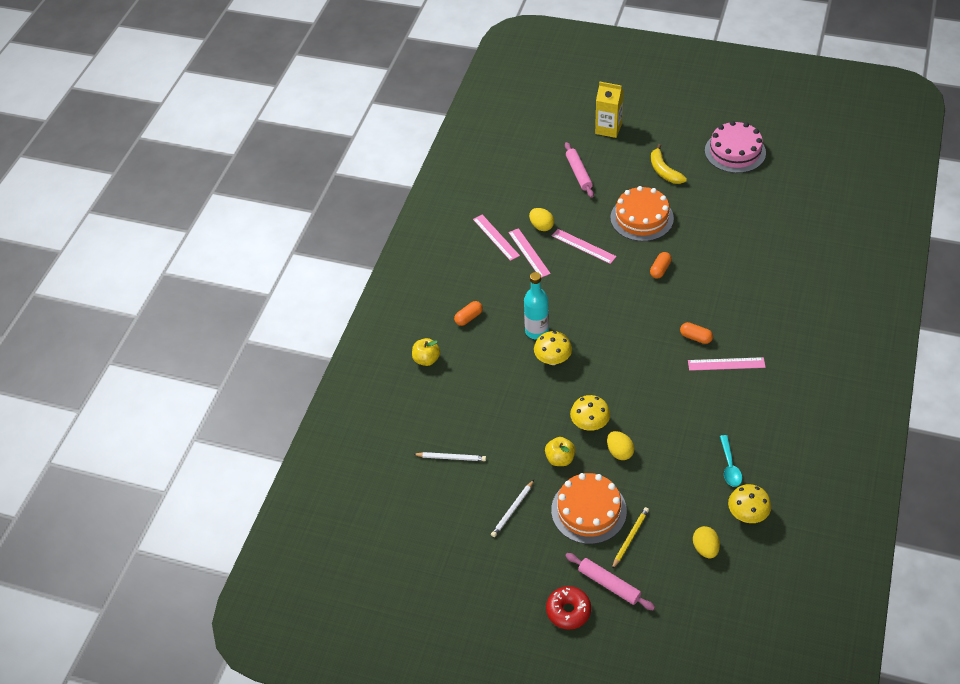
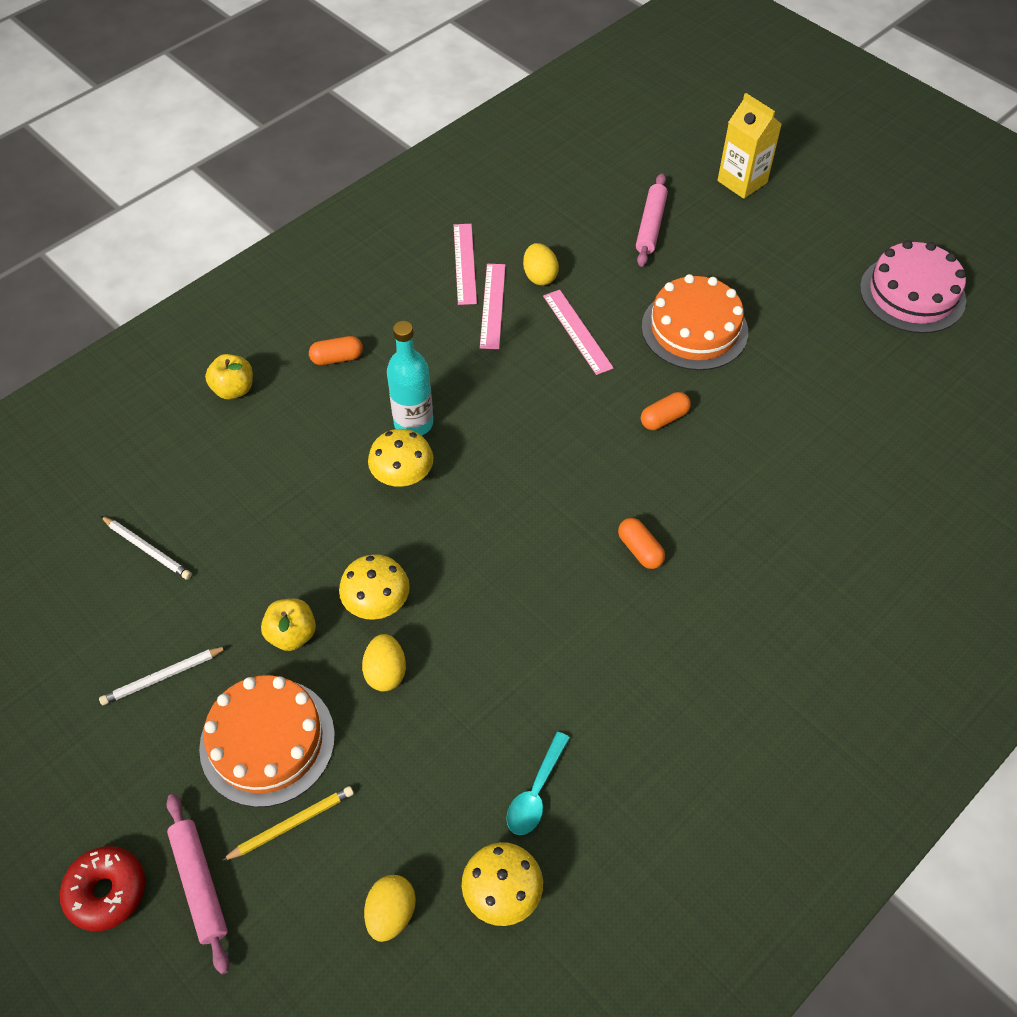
camera: 25 degrees right, 5 degrees up
yellow banana [651,144,687,184] -> none
pink ruler [688,357,766,371] -> none

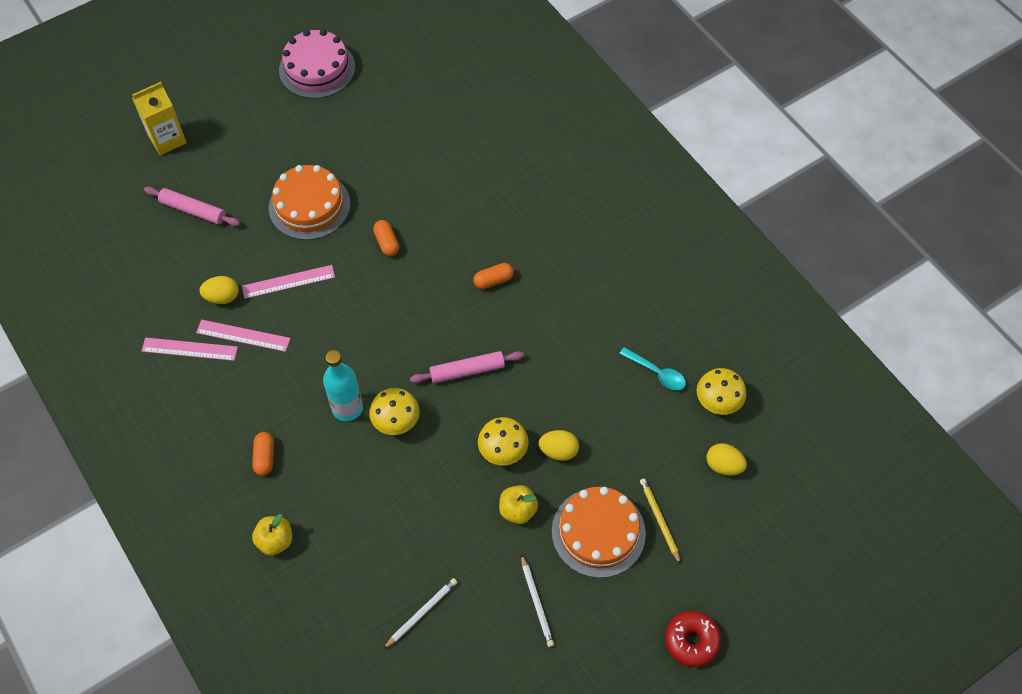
camera: 80 degrees left, 5 degrees up
pink rolling pin [166,794,230,975] -> pink rolling pin moved to [410,351,524,383]

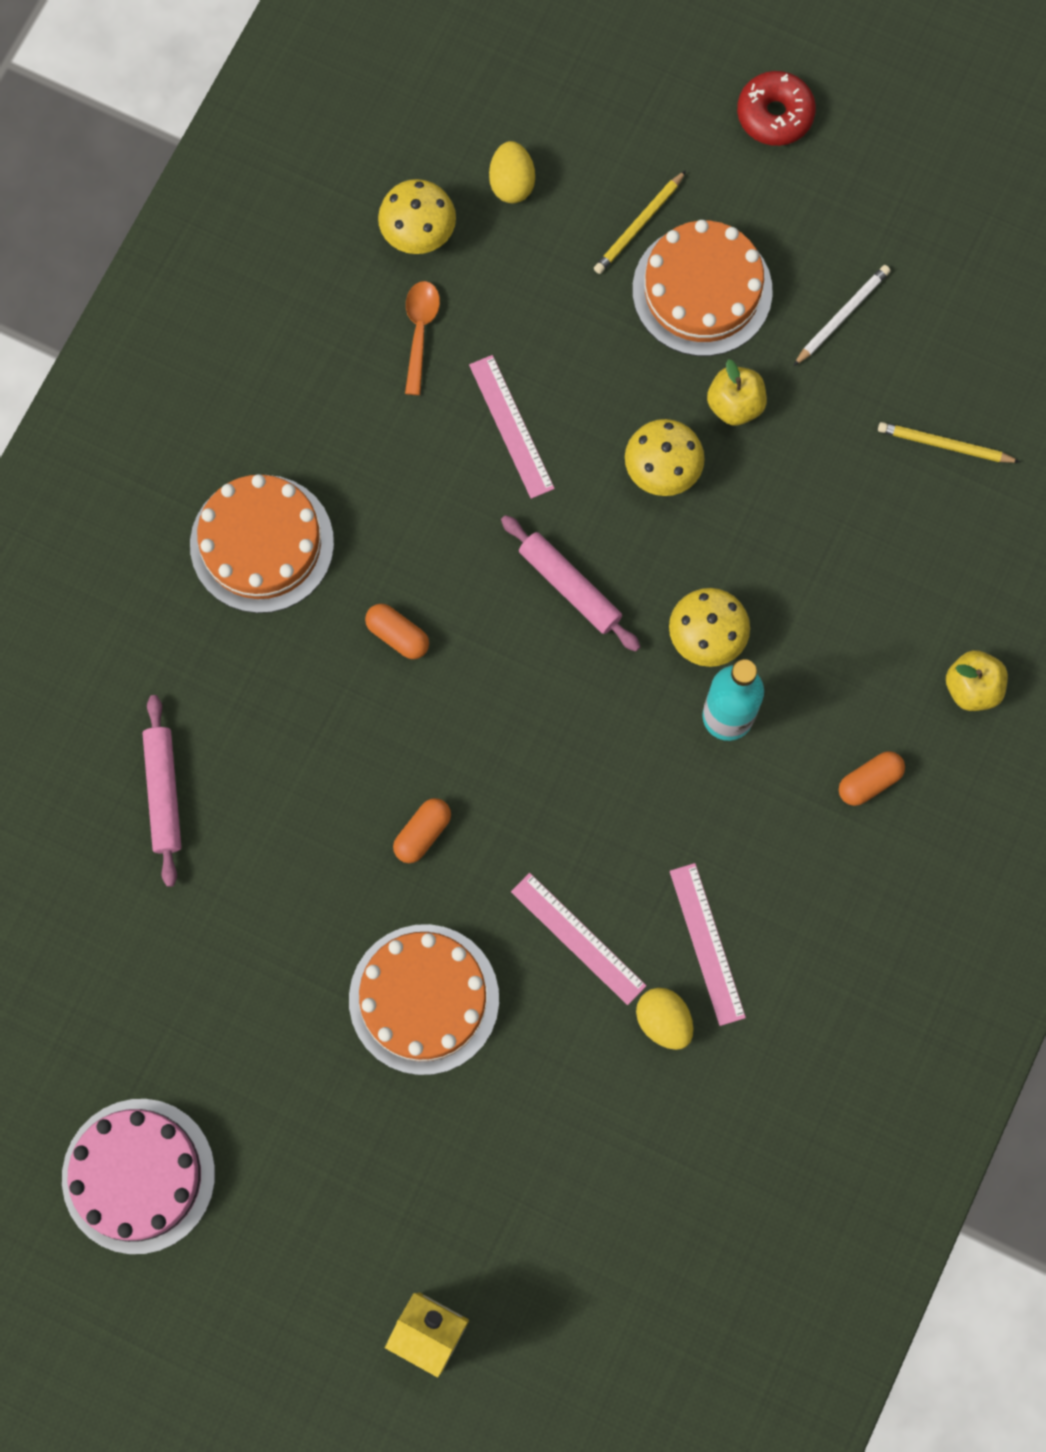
camera: 120 degrees left, 15 degrees up
pink ruler [142,338,238,361] -> pink ruler moved to [469,355,555,499]
pink rolling pin [144,187,240,226] -> pink rolling pin moved to [142,695,181,887]
white pencil [383,578,458,649] -> yellow pencil [878,422,1020,463]
yellow egg [539,430,579,461] -> none
turquoise spoon [619,347,686,390] -> orange spoon [405,281,440,395]
none -> orange cake [190,474,334,613]

